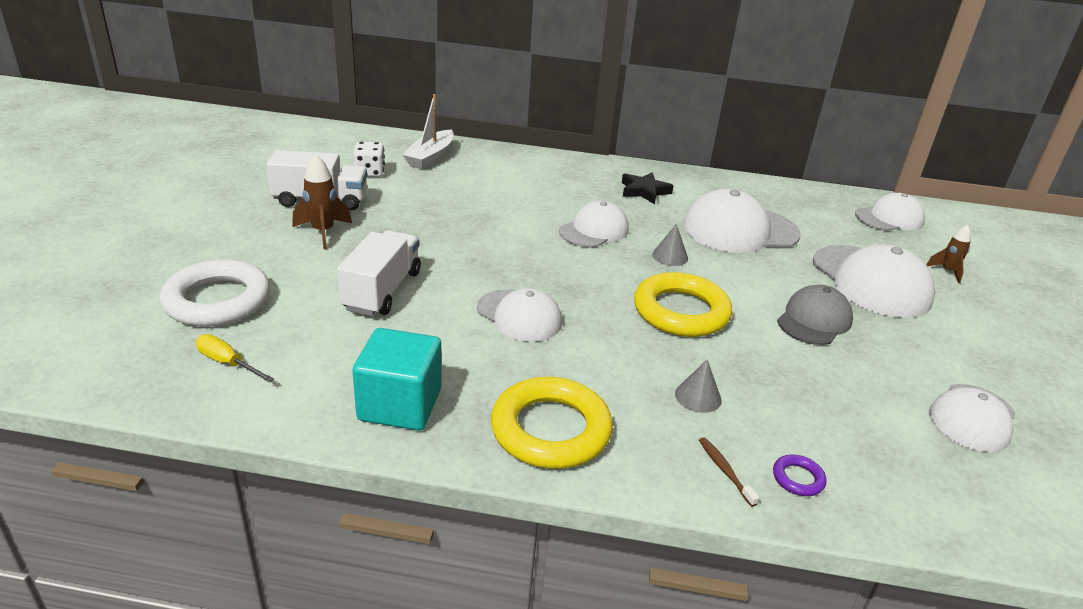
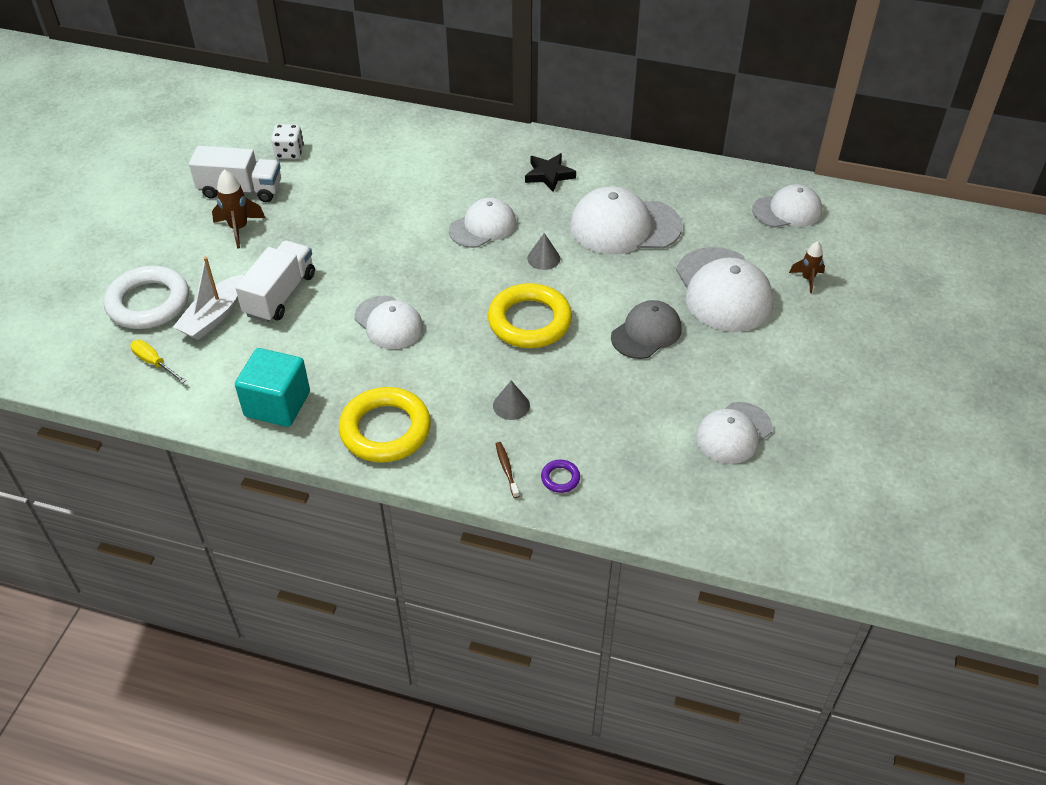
camera: 10 degrees right, 15 degrees up
white boat [402,94,454,169] -> white boat moved to [173,257,243,340]

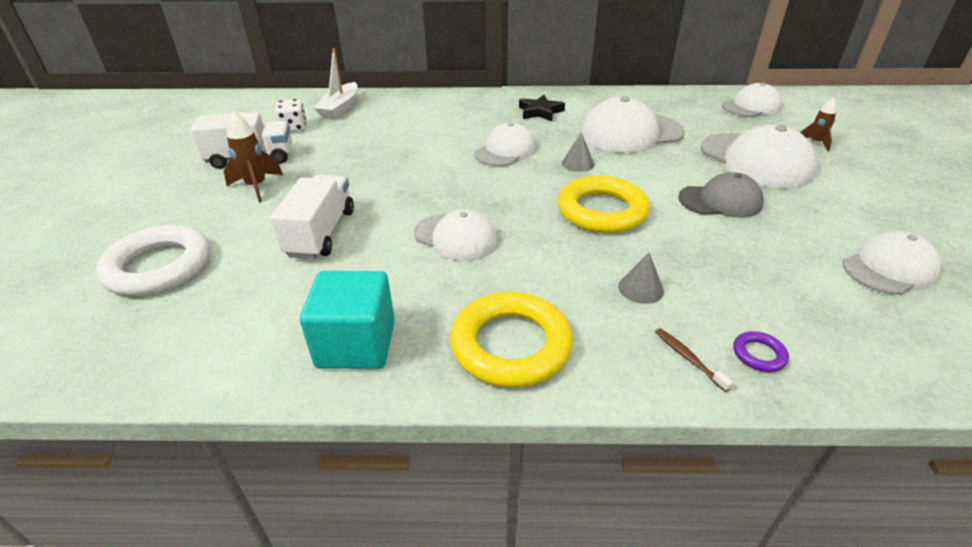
camera: 15 degrees left, 10 degrees down
yellow screwdriver [131,340,186,383] -> none
white boat [173,257,243,340] -> white boat moved to [314,48,358,120]
grey cap [611,300,682,359] -> grey cap turned 60 degrees clockwise [678,172,764,218]
white cap [696,402,772,464] -> white cap turned 150 degrees counterclockwise [843,231,941,295]

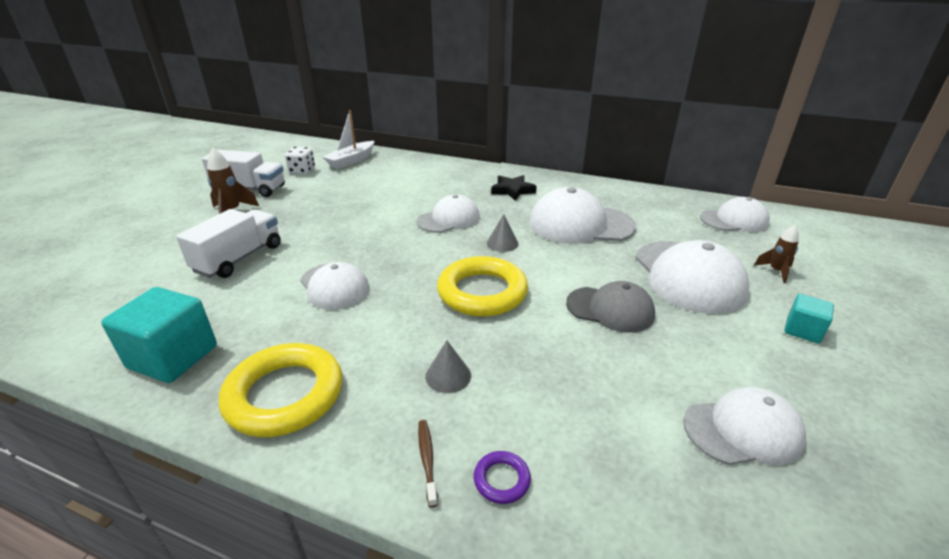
camera: 20 degrees right, 5 degrees down
white ring [96,225,210,296] -> none
none -> turquoise cube [784,294,834,344]

